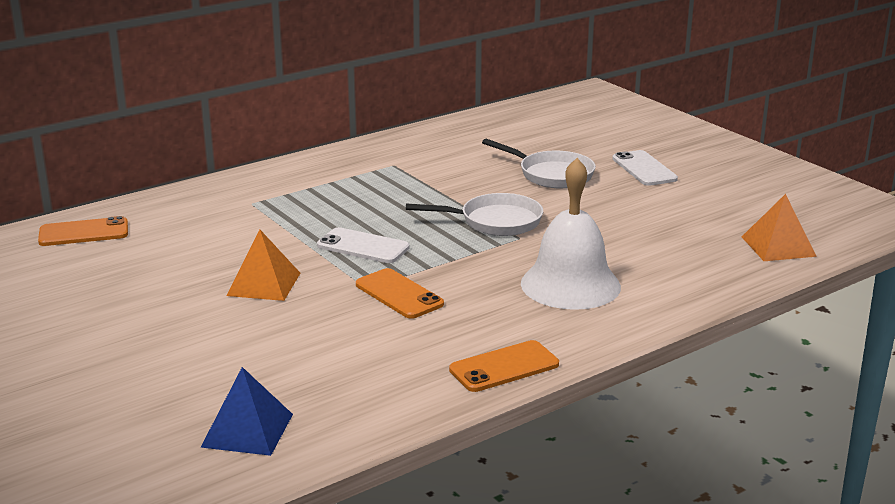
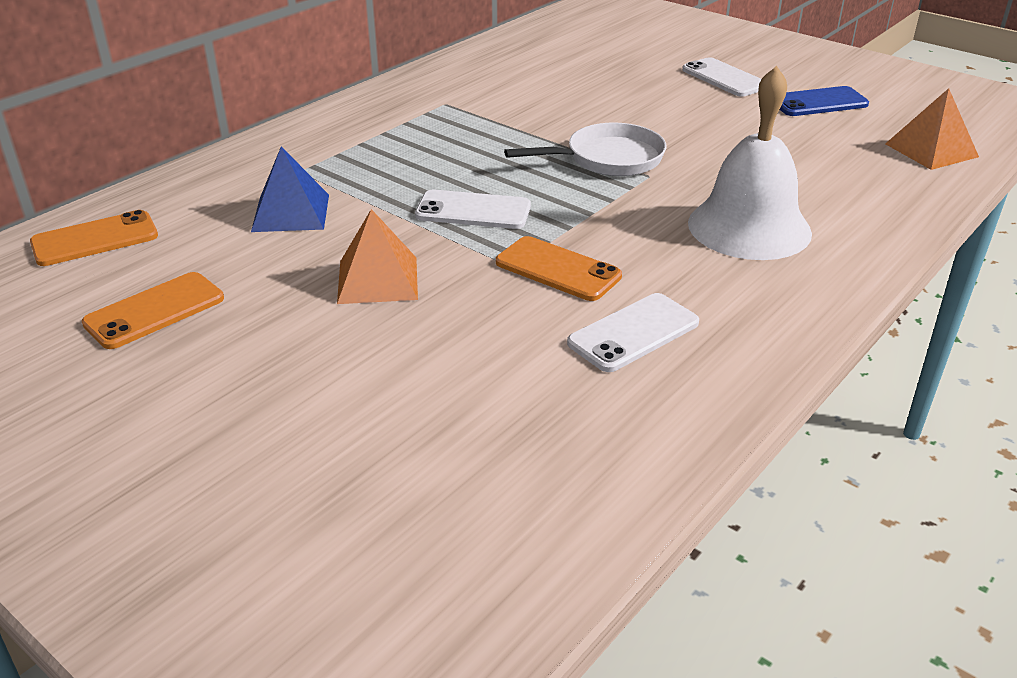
camera: 15 degrees left, 10 degrees up
blue pyramid [201,367,293,456] -> blue pyramid moved to [251,146,329,232]
orange phone [449,340,559,392] -> orange phone moved to [82,272,224,349]
white pan [482,139,596,188] -> none
none -> white phone [567,293,699,372]
none -> blue phone [780,86,869,116]

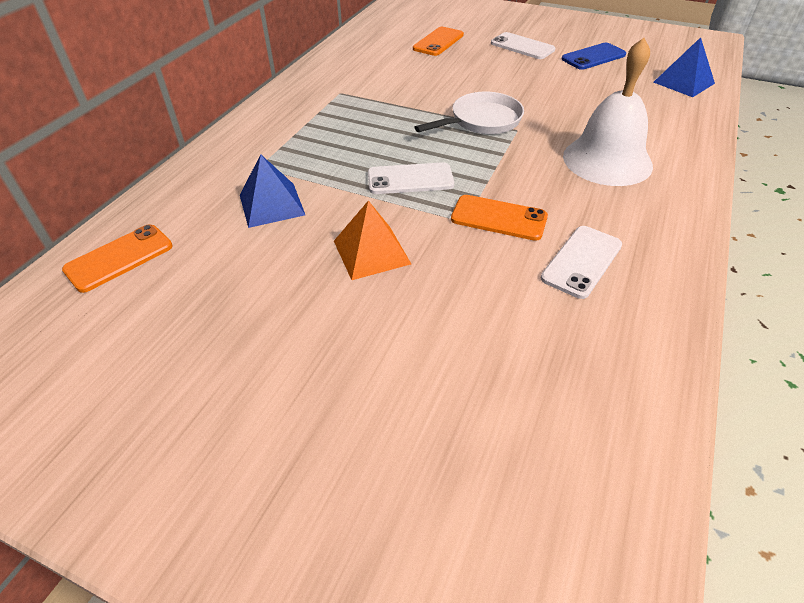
camera: 15 degrees left, 10 degrees up
orange phone [82,272,224,349] -> orange phone moved to [413,27,464,56]
orange pyramid [885,88,979,170] -> blue pyramid [653,37,715,97]

